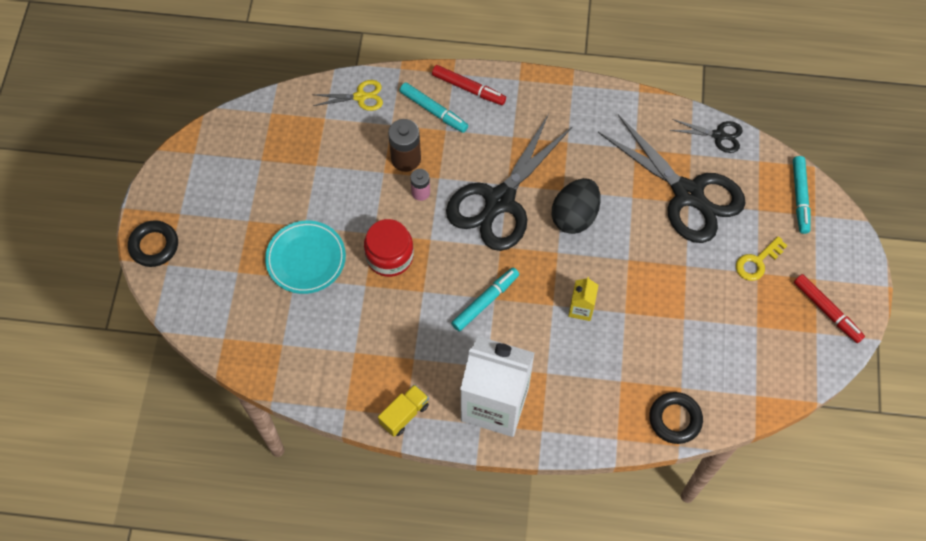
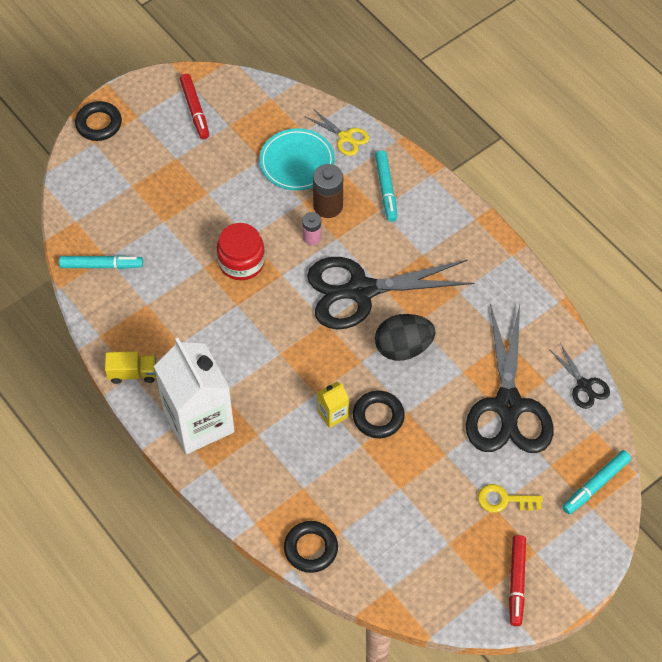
camera: 45 degrees right, 5 degrees down
turquoise plate [265,221,346,294] -> turquoise plate moved to [259,128,335,190]
red marker [432,65,506,105] -> red marker moved to [180,74,209,139]
turquoise marker [451,268,519,332] -> turquoise marker moved to [59,255,143,269]
none -> black ring [353,391,405,438]

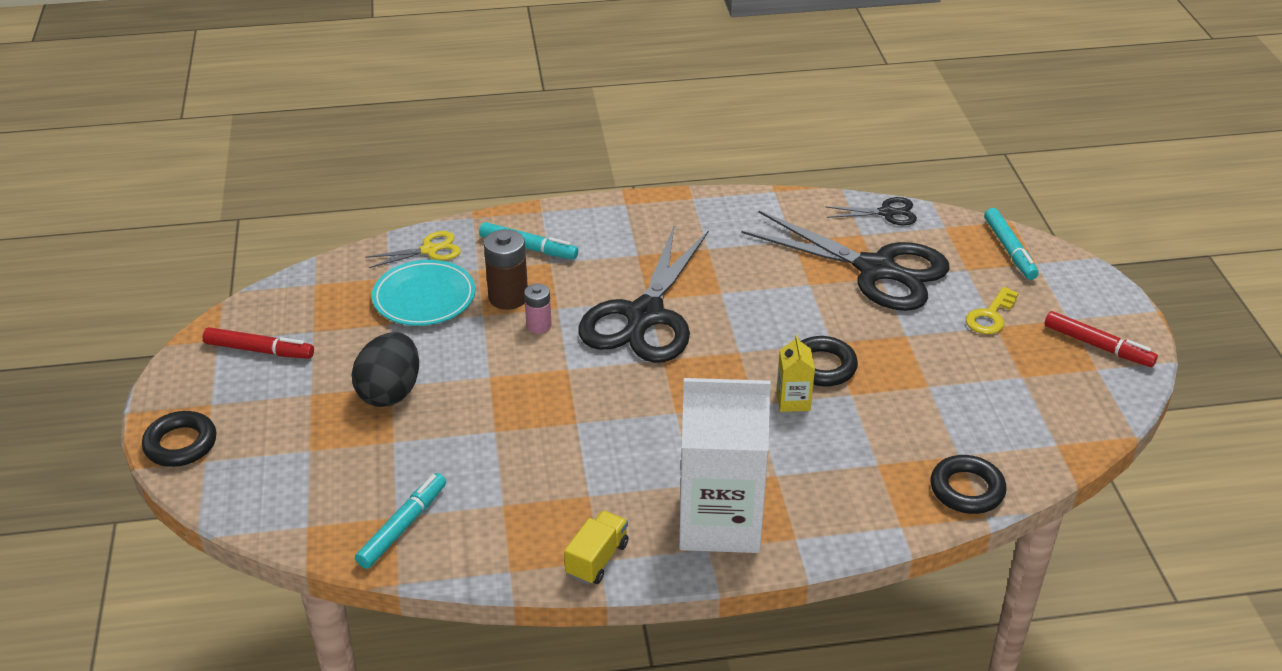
camera: 60 degrees left, 20 degrees down
red jar [217,223,265,280] -> none
black egg [375,314,435,361] -> black egg moved to [352,332,419,407]

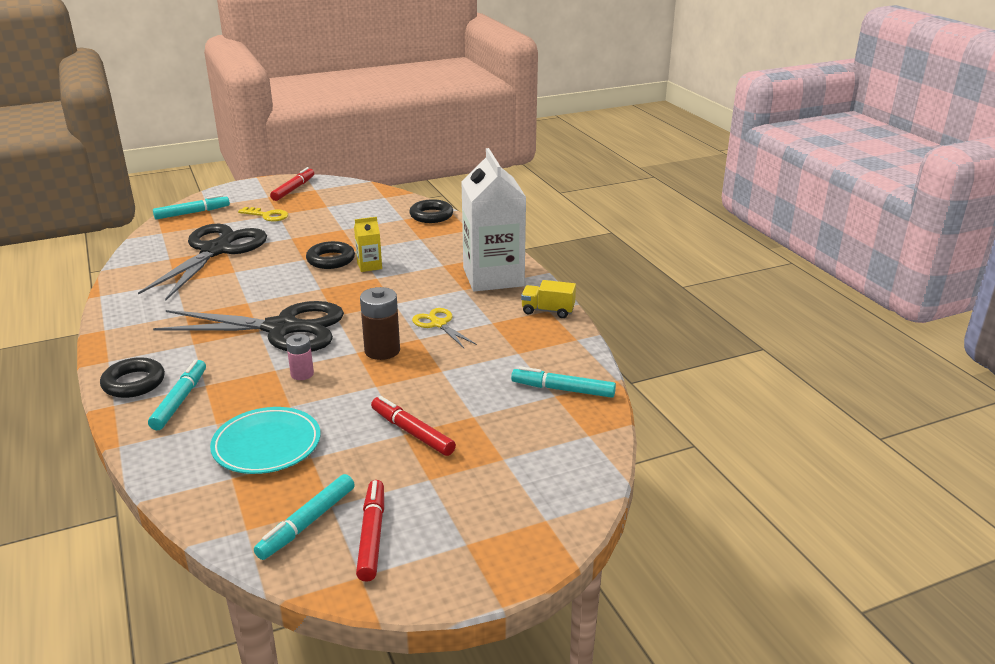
camera: 105 degrees left, 10 degrees down
black ring [142,411,216,467] -> black ring moved to [100,357,165,398]
black egg [352,332,419,407] -> red marker [371,396,456,456]
yellow scissors [365,231,461,268] -> yellow scissors moved to [412,308,477,348]
brown battery [484,229,528,310] -> brown battery moved to [360,287,400,360]
black scissors [825,197,917,226] -> none
none -> turquoise marker [254,474,355,560]

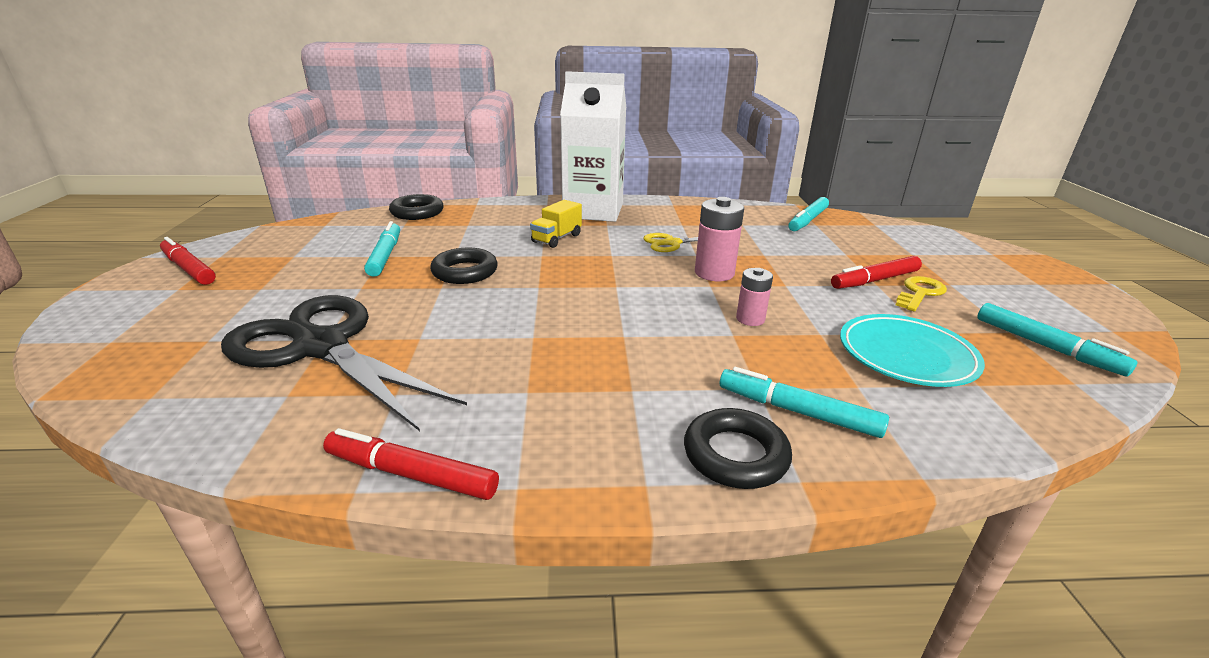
camera: 70 degrees left, 0 degrees up
turquoise marker [153,195,230,220] -> turquoise marker moved to [364,221,400,277]
black scissors [153,301,344,352] -> none
yellow key [238,207,288,222] -> yellow key moved to [896,276,947,311]
yellow carton [354,217,382,272] -> none
red marker [356,480,384,582] -> red marker moved to [323,428,499,500]
brown battery [360,287,400,360] -> pink battery [695,197,744,281]
yellow truck [521,280,576,318] -> yellow truck moved to [530,200,582,248]

